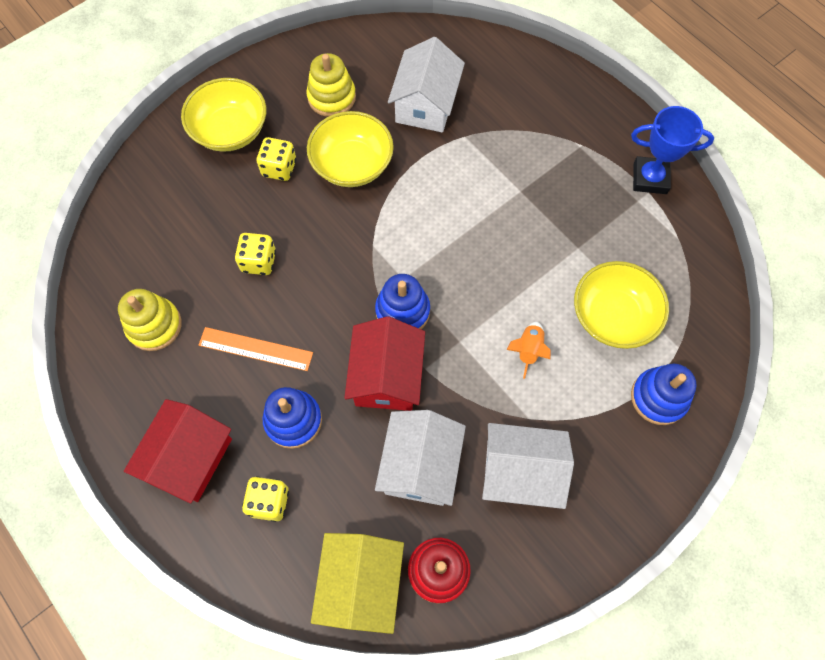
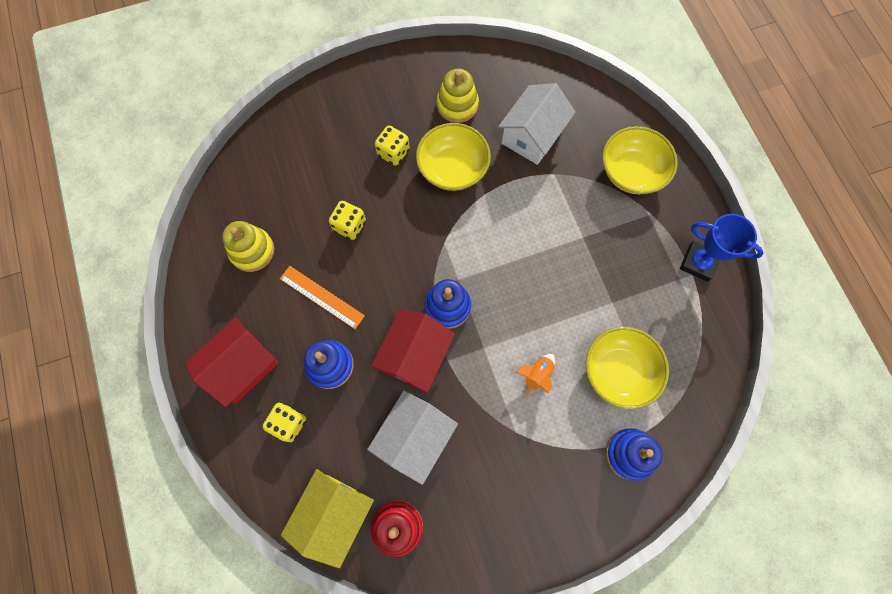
camera: 20 degrees right, 5 degrees up
yellow bowl [181,78,267,152] -> yellow bowl moved to [602,126,678,194]
white house [482,423,574,509] -> none

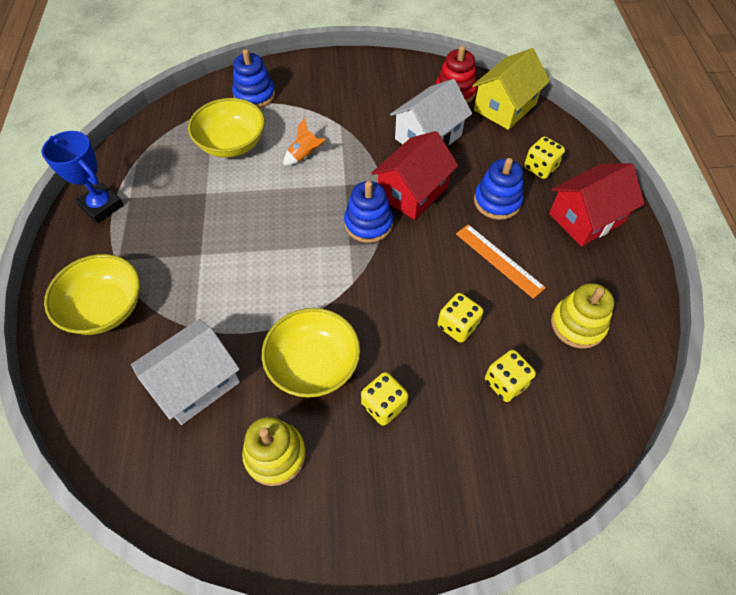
camera: 165 degrees left, 15 degrees down
none -> yellow dice [485,350,536,402]

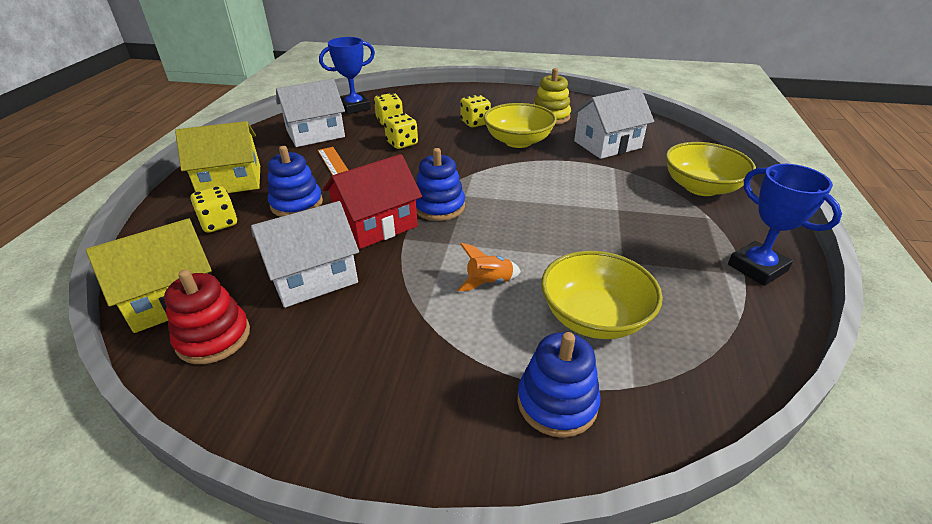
camera: 165 degrees left, 20 degrees down
red house [549,163,645,247] -> yellow house [175,121,260,193]
yellow stacking toy [551,283,615,348] -> white house [276,79,345,147]
none -> blue trophy [319,37,375,114]

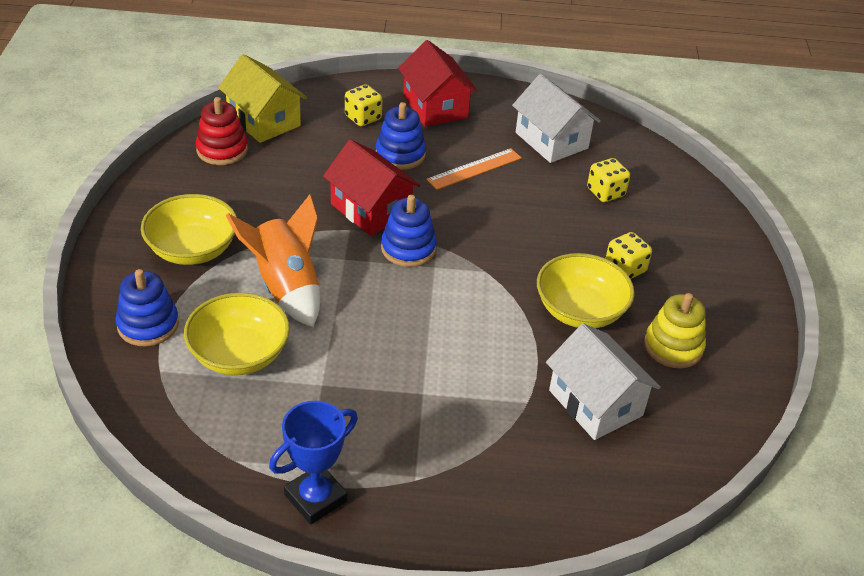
camera: 80 degrees right, 5 degrees up
yellow house [175,121,260,193] -> red house [398,40,478,127]
white house [251,201,359,308] -> none
blue trophy [319,37,375,114] -> none
yellow dice [384,113,418,149] -> none
orange rocket [457,243,521,291] -> orange rocket [226,195,320,327], size x2.09
yellow bowl [665,142,756,196] -> yellow bowl moved to [141,194,237,265]

